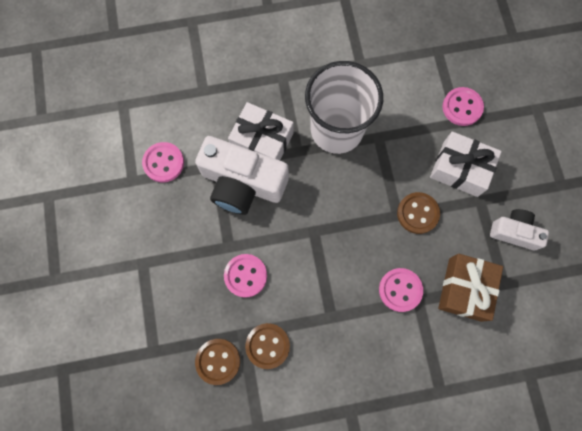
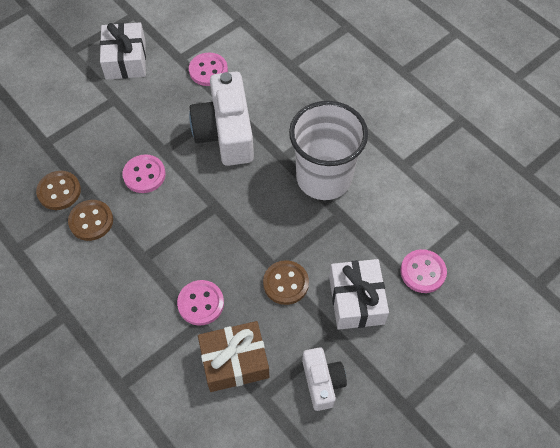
camera: 60 degrees right, 15 degrees down
white gift [228,102,294,160] -> white gift moved to [100,22,146,80]

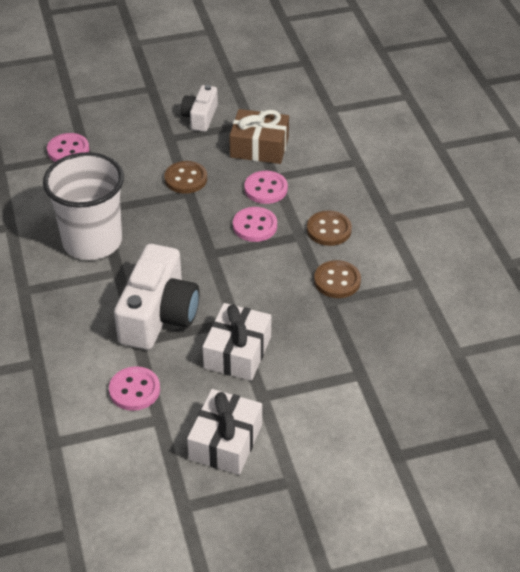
camera: 155 degrees left, 15 degrees down
brown button [36,171,81,210] -> brown button moved to [307,210,352,246]
pink button [122,154,166,193] -> pink button moved to [233,207,277,242]
white gift [329,259,389,330] -> white gift moved to [202,303,271,381]

